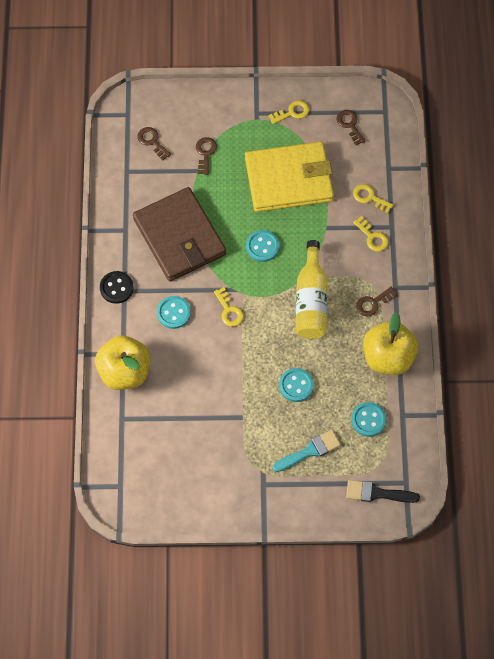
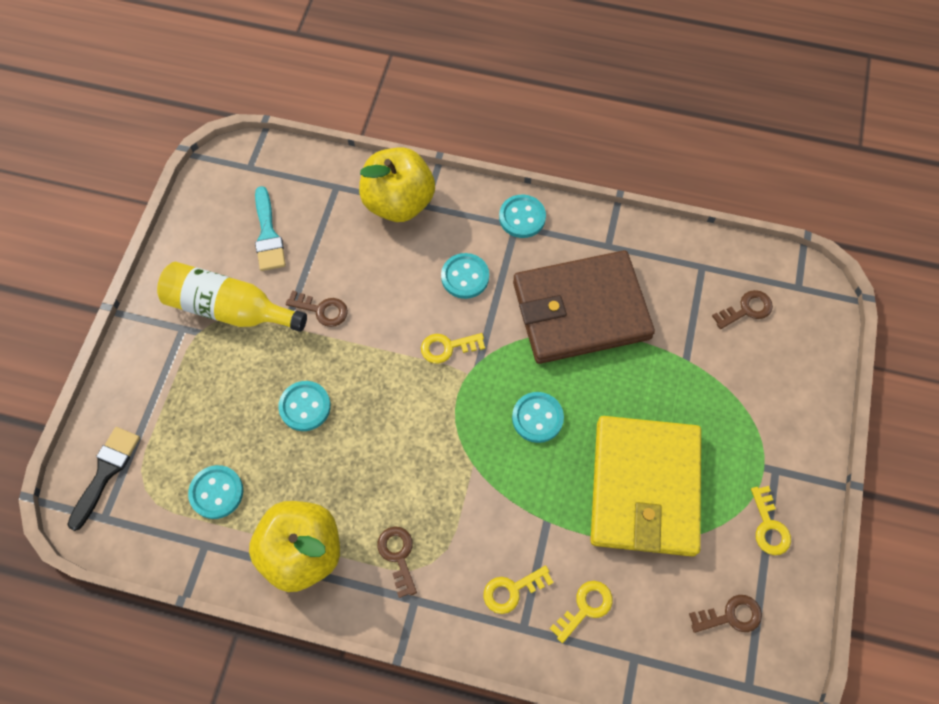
camera: 105 degrees right, 0 degrees up
black button [100,271,134,304] -> turquoise button [499,195,546,238]
brown key [196,137,217,175] -> brown key moved to [286,290,348,327]
turquoise brush [273,430,341,472] -> turquoise brush moved to [255,186,286,271]
yellow bottle [295,240,328,339] -> yellow bottle moved to [157,262,307,332]

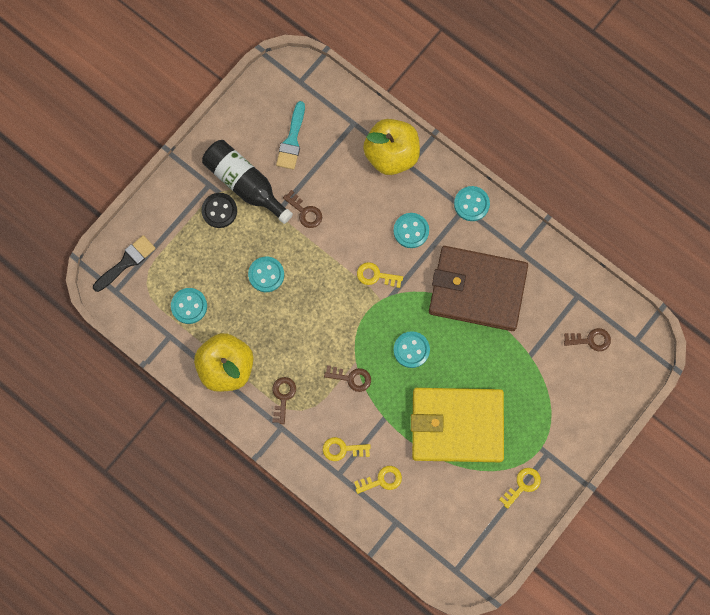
camera: 25 degrees right, 10 degrees up
yellow bottle [157,262,307,332] -> black bottle [202,140,293,224]
yellow wallet [590,416,701,557] -> yellow wallet turned 60 degrees clockwise [411,388,504,462]
brown key [689,595,762,633] -> brown key moved to [324,365,371,392]
yellow key [751,486,791,555] -> yellow key turned 150 degrees counterclockwise [499,468,541,509]
none -> black button [201,193,237,228]

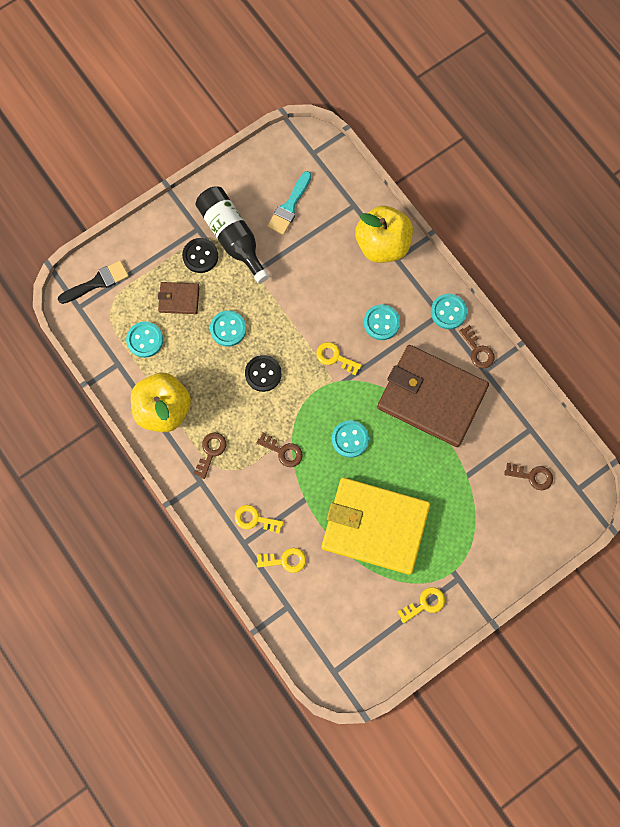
camera: 15 degrees right, 0 degrees up
brown key [283,190,322,228] -> brown key moved to [459,325,495,368]
none -> brown wallet [158,282,200,314]
none -> black button [245,355,282,392]

